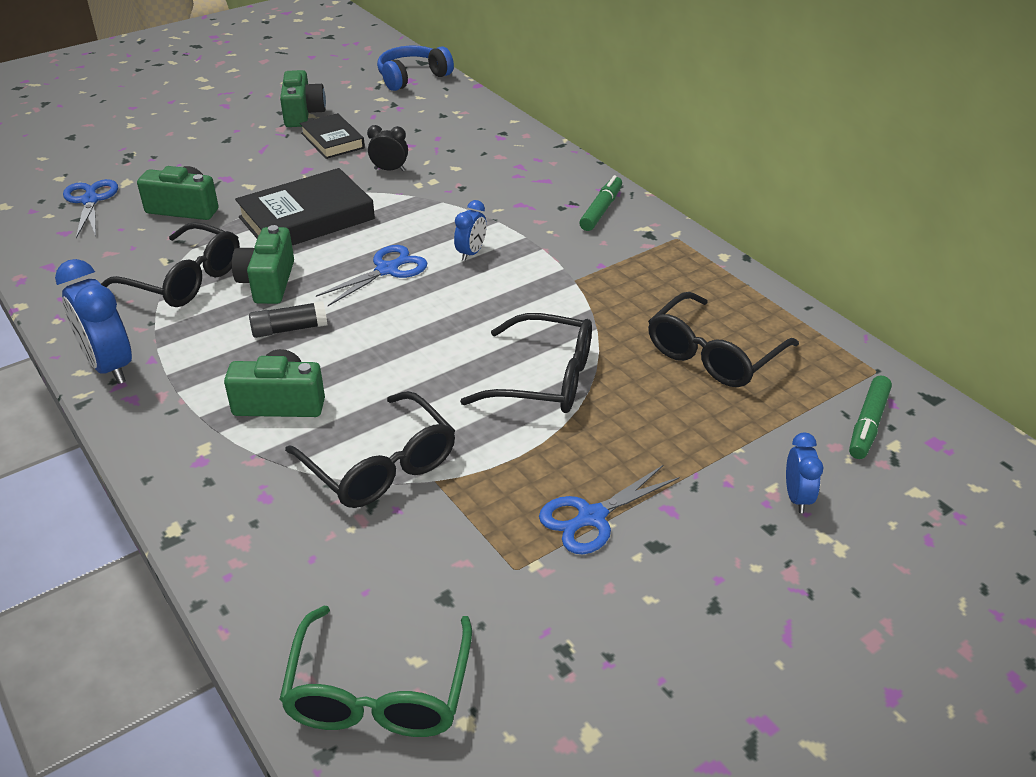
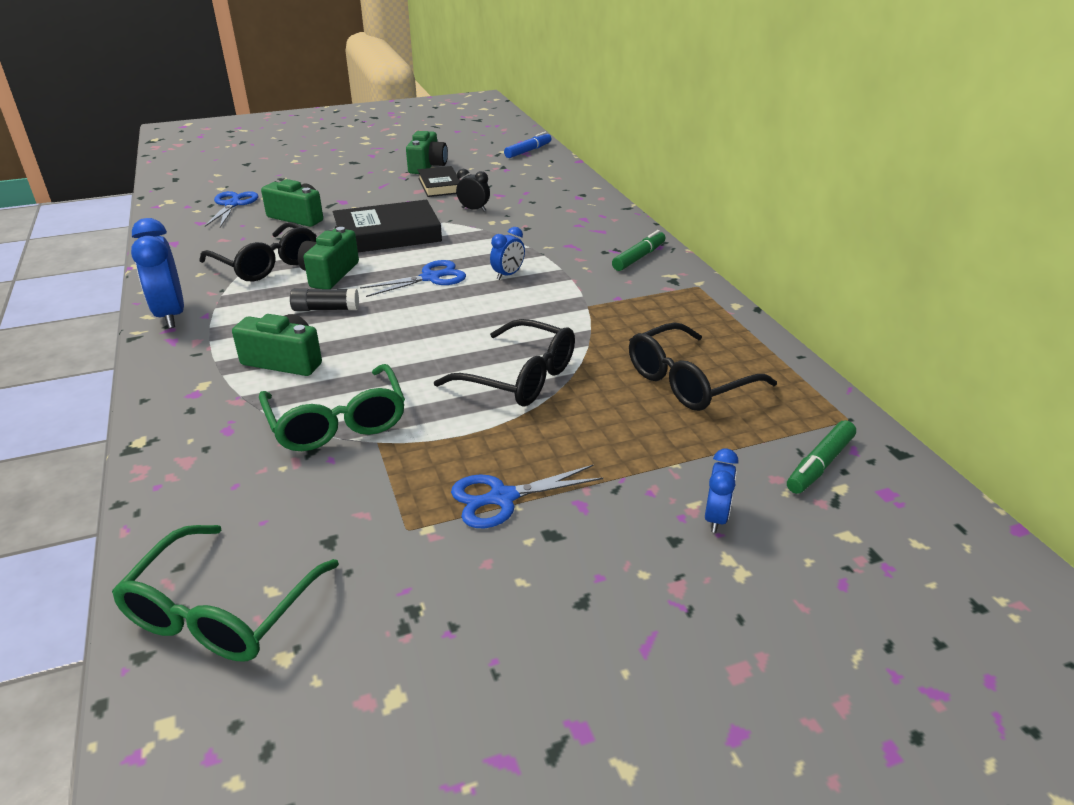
camera: 15 degrees right, 5 degrees down
black glasses [285,391,455,508] -> green glasses [259,364,405,451]
blue headphones [377,46,454,91] -> blue marker [504,132,552,158]

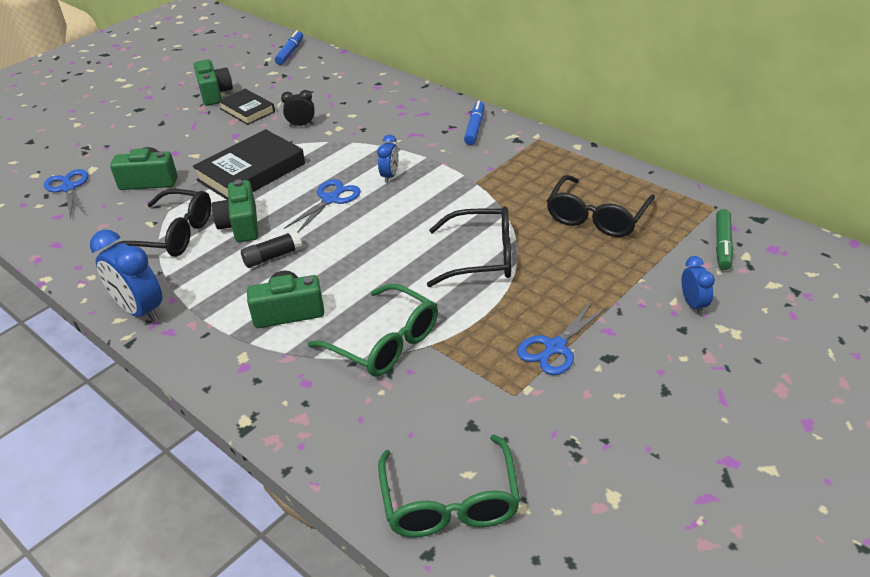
camera: 25 degrees left, 5 degrees up
green marker [612,230,666,271] -> blue marker [464,101,484,145]

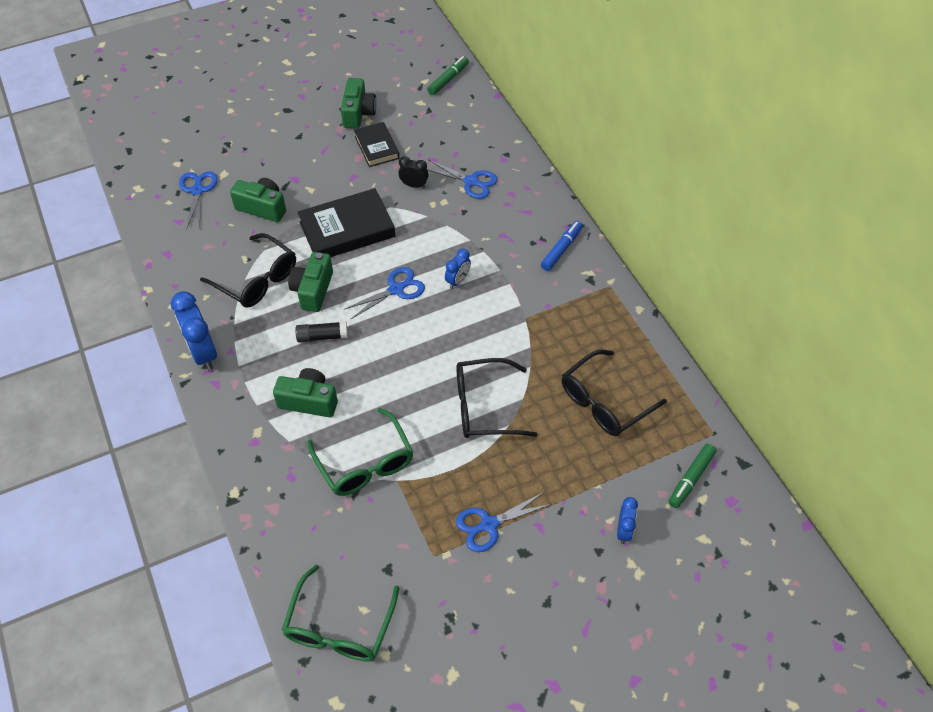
camera: 20 degrees right, 15 degrees up
blue marker [275,30,303,65] -> green marker [427,56,469,95]
black glasses [427,206,511,287] -> black glasses turned 150 degrees clockwise [456,358,538,438]
none -> blue scissors [427,159,498,199]

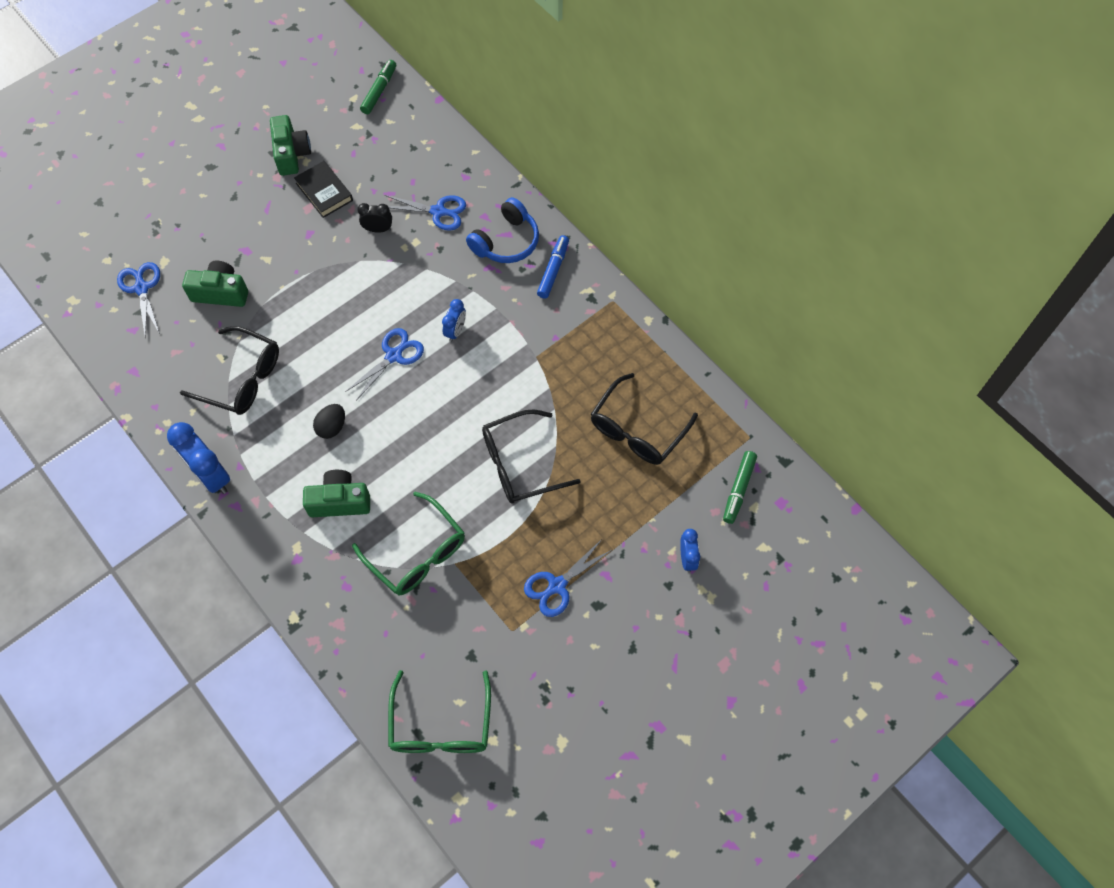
camera: 15 degrees left, 10 degrees up
green camera [288,252,333,312] -> none
black glue stick [295,321,348,343] -> black egg [313,404,345,439]
black book [297,188,395,257] -> none
none -> blue headphones [466,197,539,263]

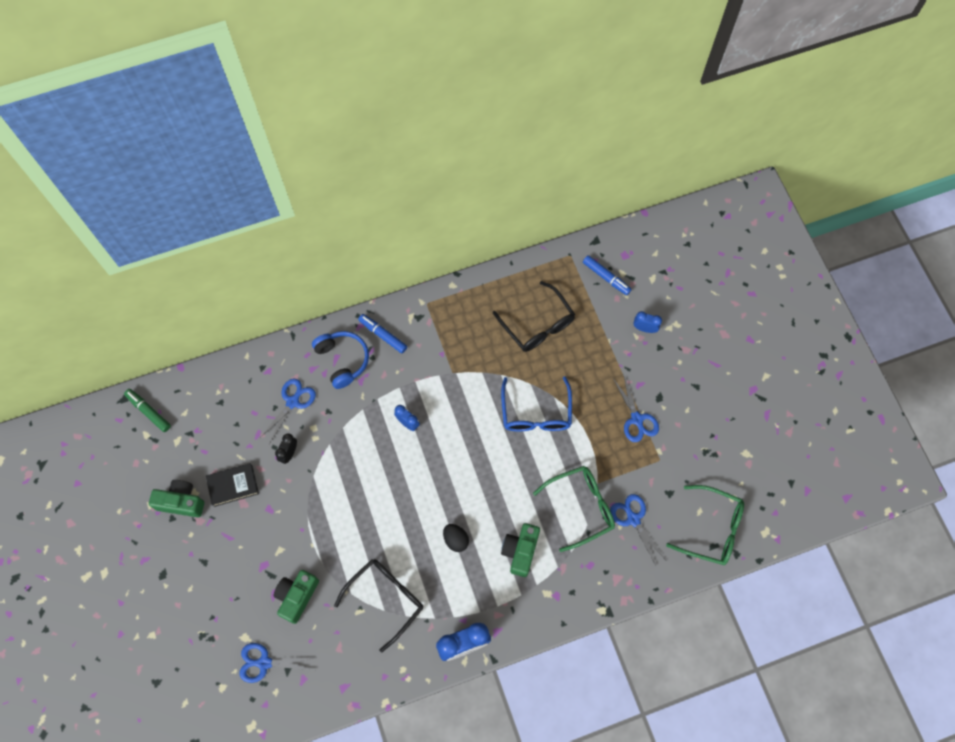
camera: 70 degrees left, 5 degrees up
blue scissors [345,328,424,401] -> blue scissors moved to [610,494,666,565]
black glasses [482,409,581,504] -> blue glasses [501,376,572,431]
green marker [723,451,757,524] -> blue marker [583,255,632,295]

